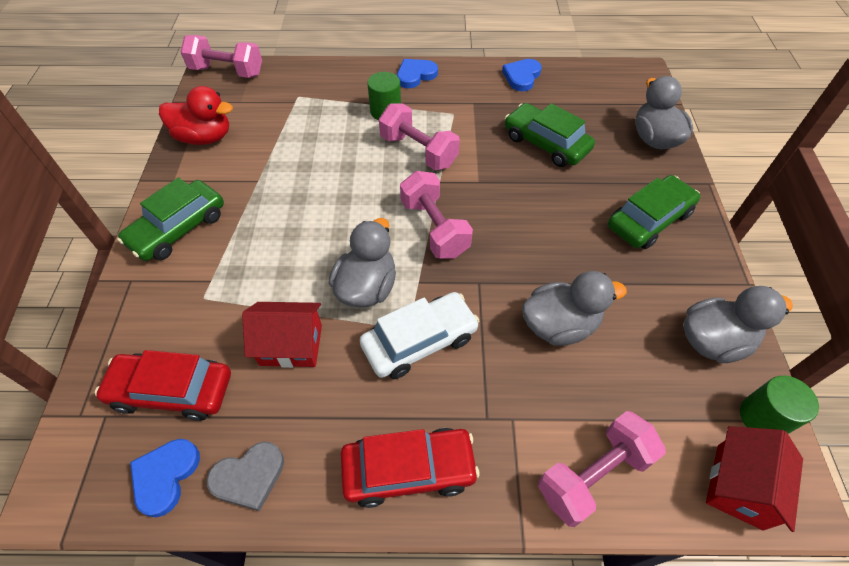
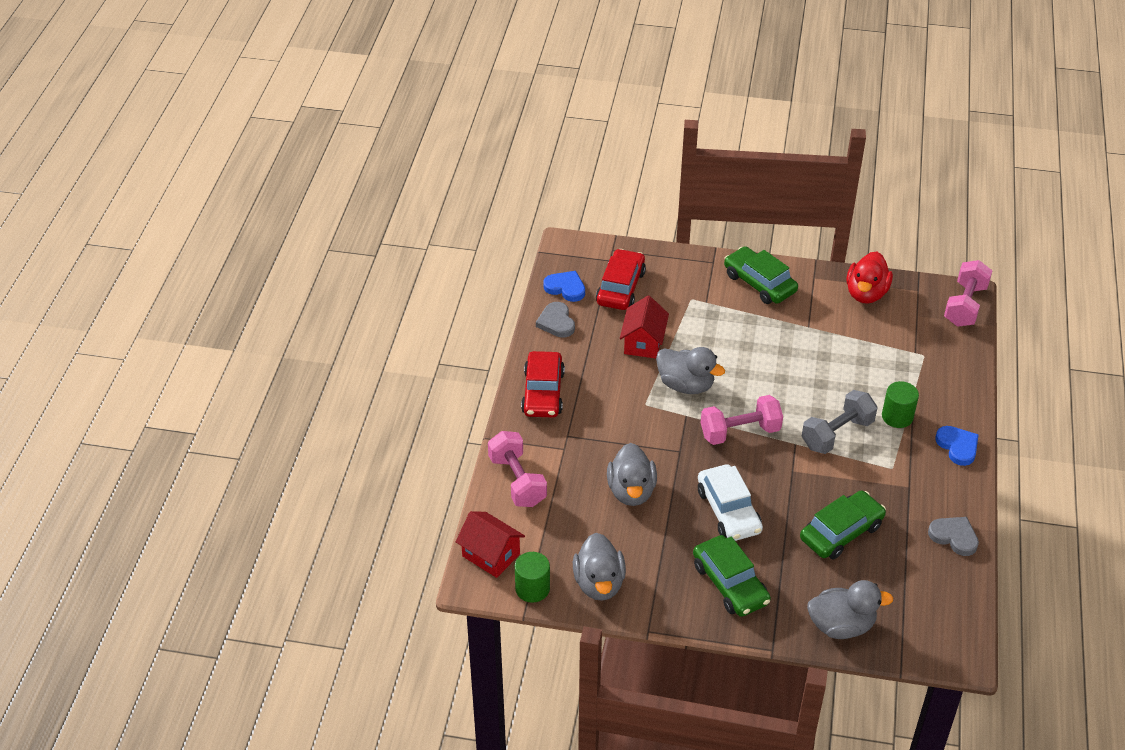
camera: 100 degrees right, 10 degrees down
white car [360,292,479,379] -> white car moved to [698,464,763,541]
pink dumbbell [379,104,460,170] -> grey dumbbell [801,390,877,454]
blue heart [502,59,542,91] -> grey heart [928,517,979,556]

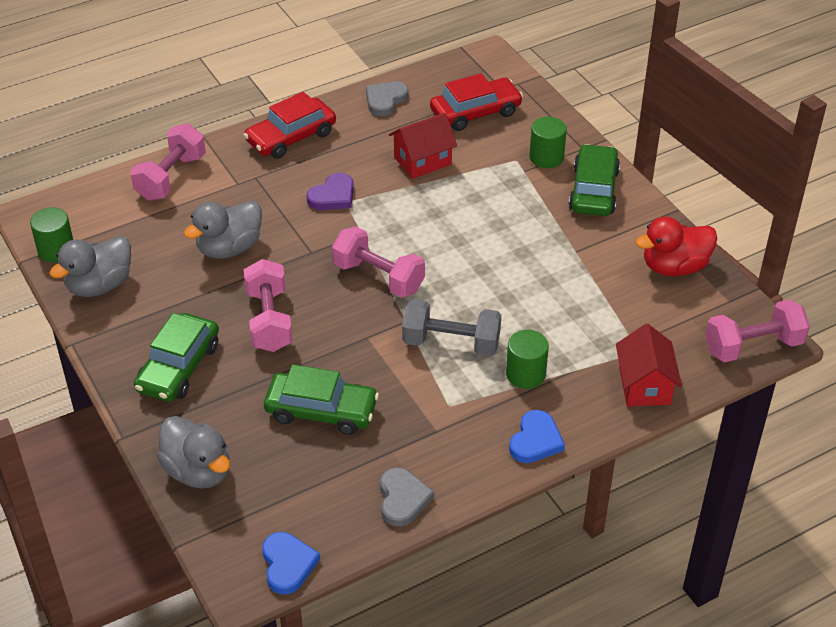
camera: 50 degrees right, 0 degrees up
red house [456,511,525,578] -> red house moved to [616,324,682,406]
blue heart [543,271,585,302] -> blue heart moved to [262,532,320,594]
grey duck [656,347,725,394] -> none
white car [698,464,763,541] -> pink dumbbell [244,259,293,352]
none -> purple heart [306,173,354,210]
none -> green cylinder [530,117,567,168]

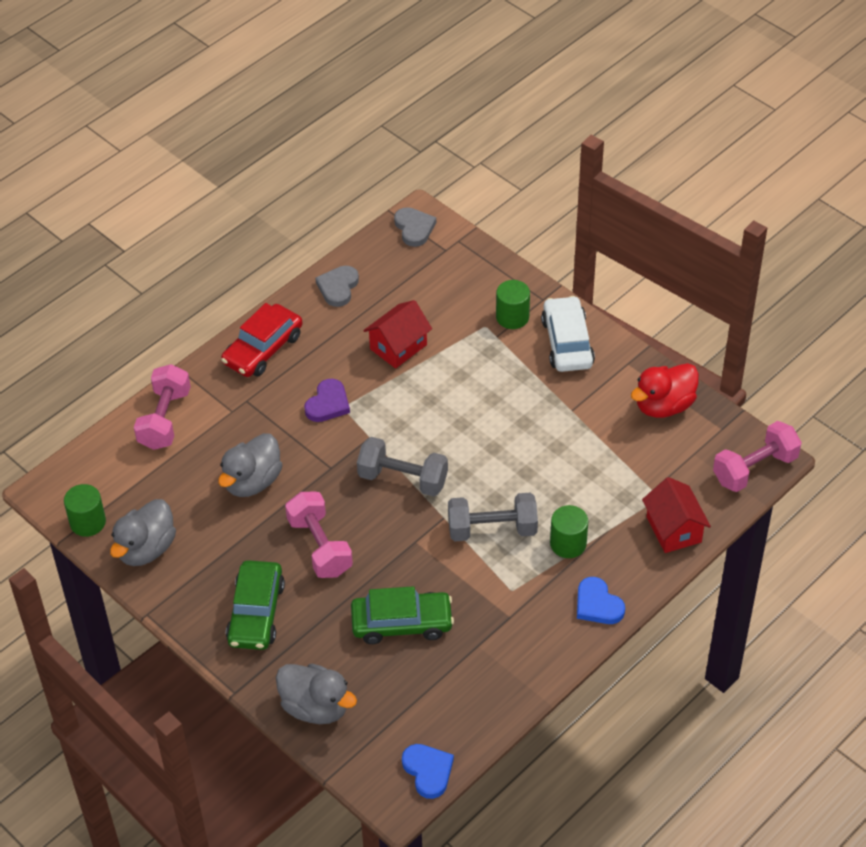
camera: 15 degrees left, 5 degrees up
pink dumbbell [332,227,425,298] -> grey dumbbell [357,437,448,496]
grey heart [380,468,434,527] -> grey heart moved to [394,207,436,247]
red car [430,73,523,131] -> none
blue heart [509,410,565,463] -> blue heart turned 135 degrees clockwise [577,577,625,624]
green car [569,144,620,216] -> white car [541,296,595,372]

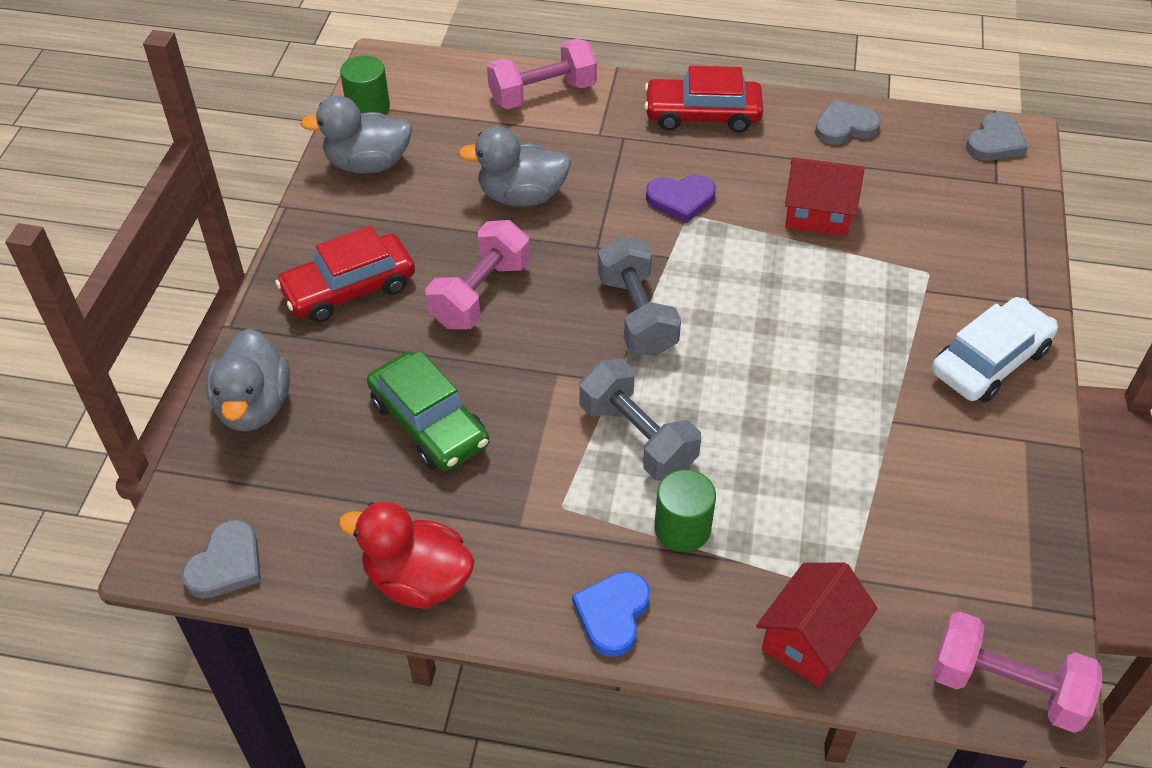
camera: 55 degrees right, 0 degrees up
green car [226,560,285,650] -> red car [275,226,415,322]
blue heart [402,744,454,799] -> grey heart [182,520,261,599]
green cylinder [496,280,530,329] -> none
red duck [631,363,699,418] -> red duck moved to [339,501,475,609]

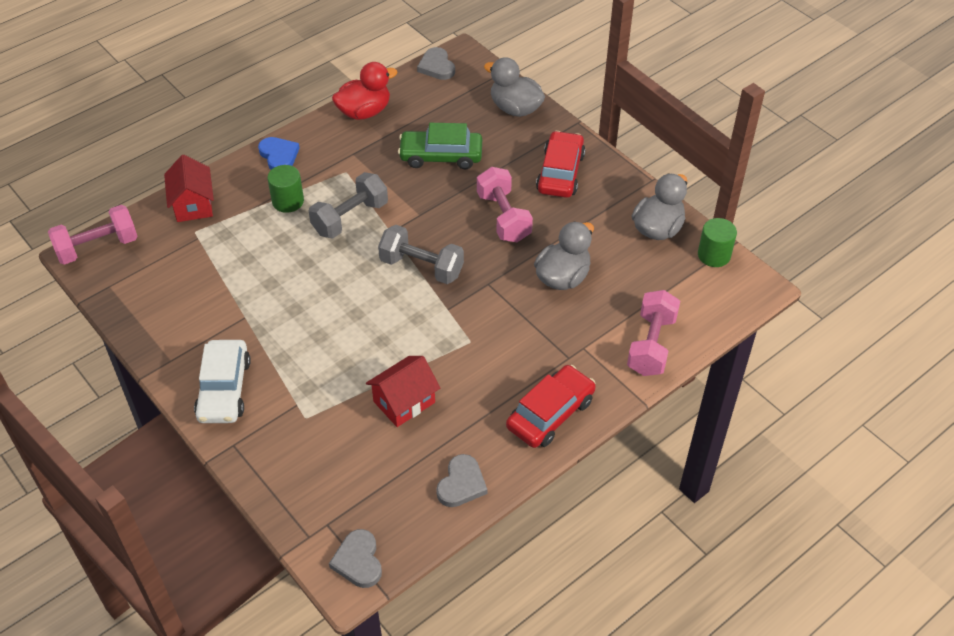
camera: 130 degrees right, 0 degrees up
grey dumbbell [579,359,701,481] -> grey dumbbell turned 45 degrees counterclockwise [309,172,388,239]
purple heart [646,175,716,223] -> none

